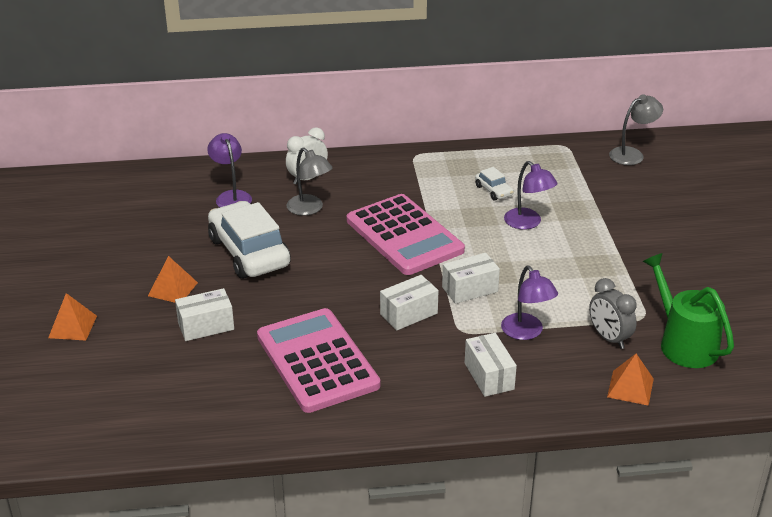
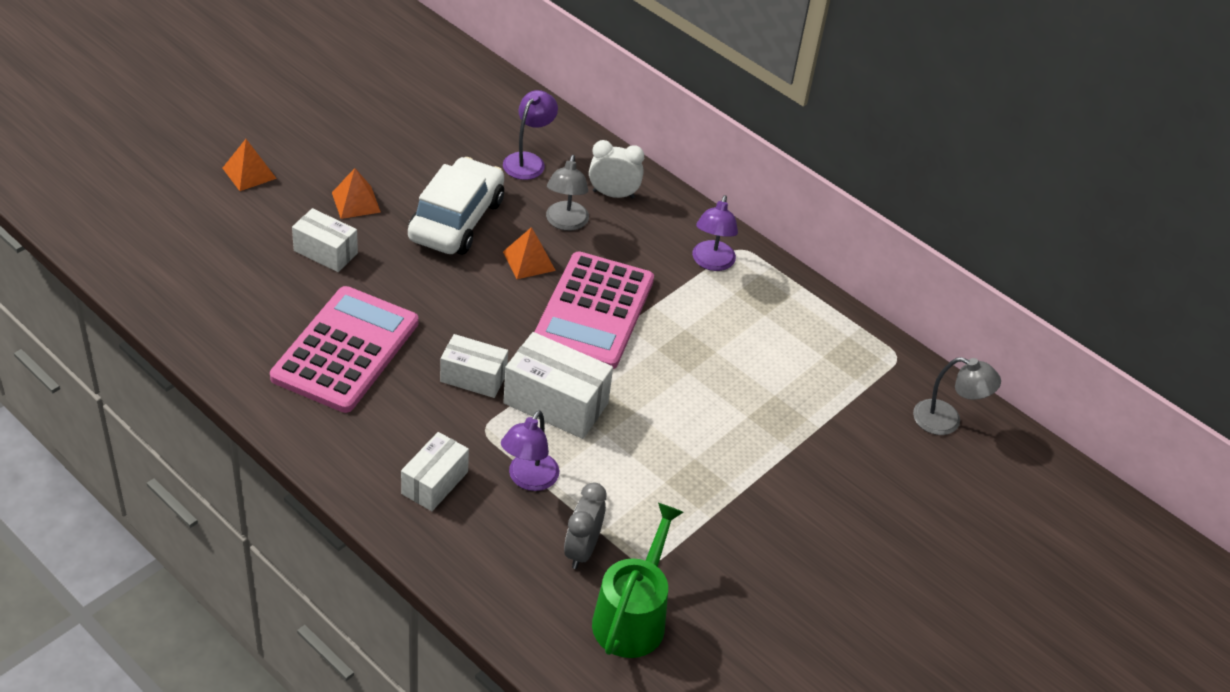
camera: 45 degrees right, 10 degrees up
white box [442,253,500,304] -> white box [503,332,613,439], size x1.55
white car [475,167,514,201] -> none
purple lamp [504,161,558,230] -> purple lamp moved to [692,195,738,271]
orange pyramid [607,353,654,406] -> orange pyramid moved to [503,227,556,279]

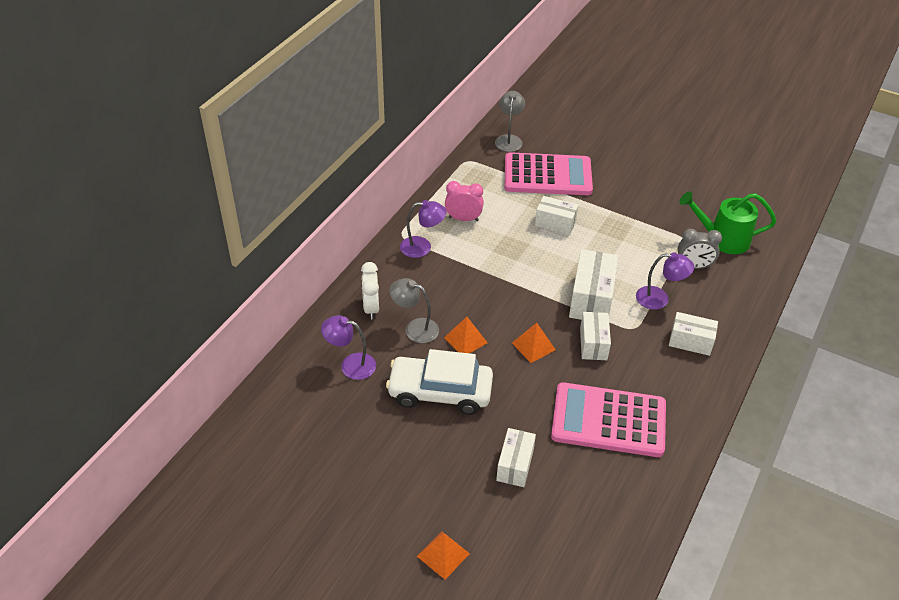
camera: 100 degrees left, 0 degrees up
orange pyramid [332,168,381,219] -> orange pyramid moved to [512,323,556,363]
pink calculator [534,252,654,369] -> pink calculator moved to [504,152,593,195]
grey lamp [546,155,589,231] -> grey lamp turned 150 degrees counterclockwise [389,278,439,343]
none -> pink clock [445,181,484,221]
none -> white box [535,196,578,235]

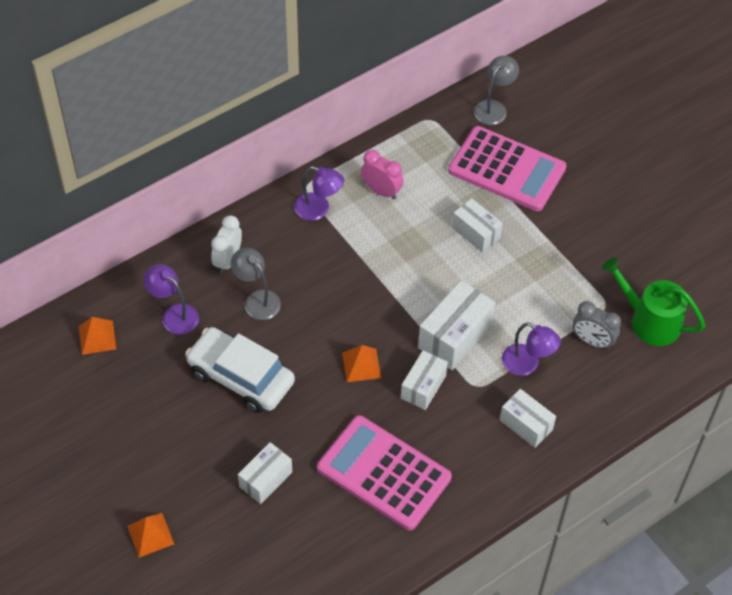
camera: 25 degrees right, 10 degrees up
orange pyramid [444,317,488,353] -> orange pyramid moved to [79,317,116,355]

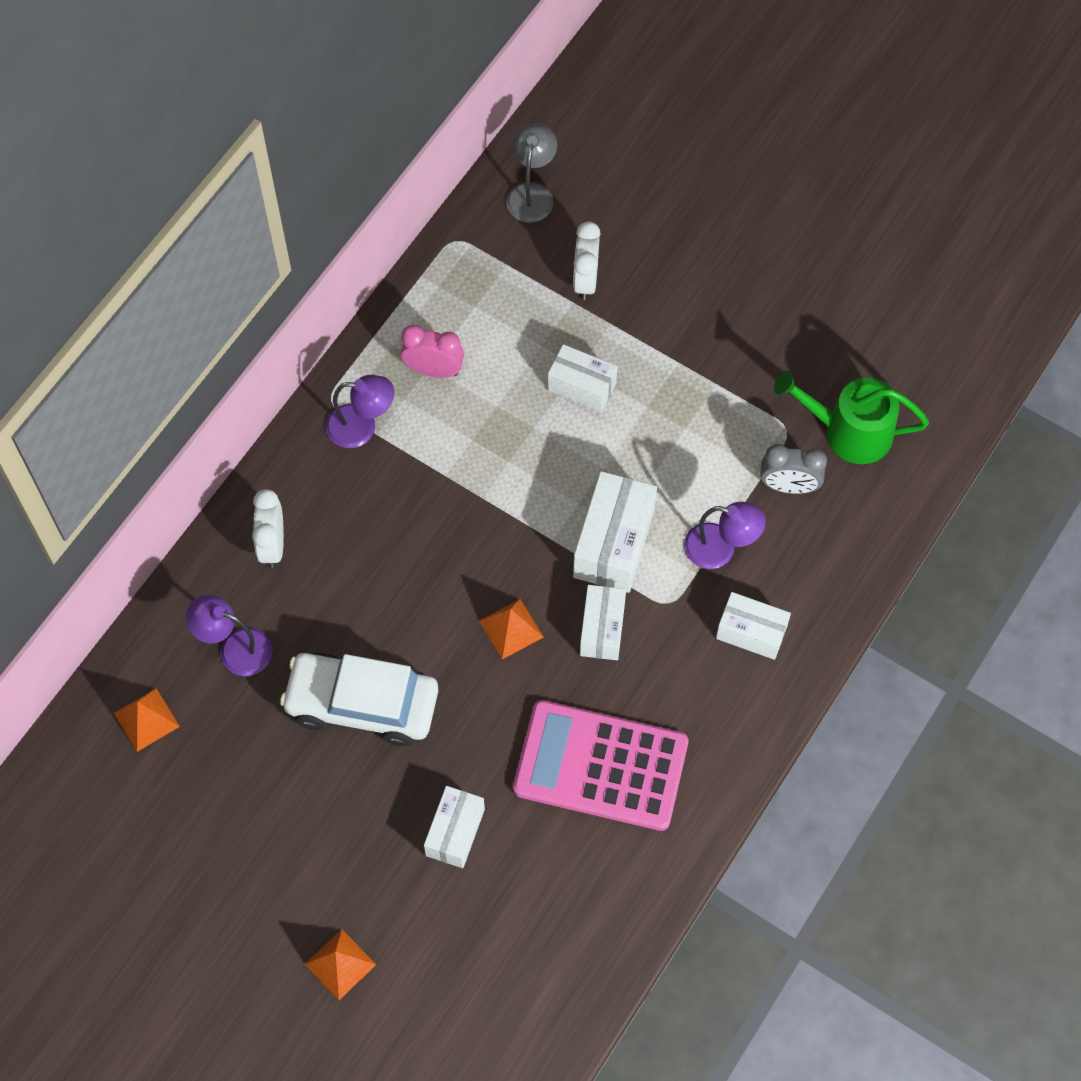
camera: 20 degrees left, 10 degrees up
grey lamp [231,248,281,320] -> none
pink calculator [448,126,567,211] -> white clock [573,221,601,300]

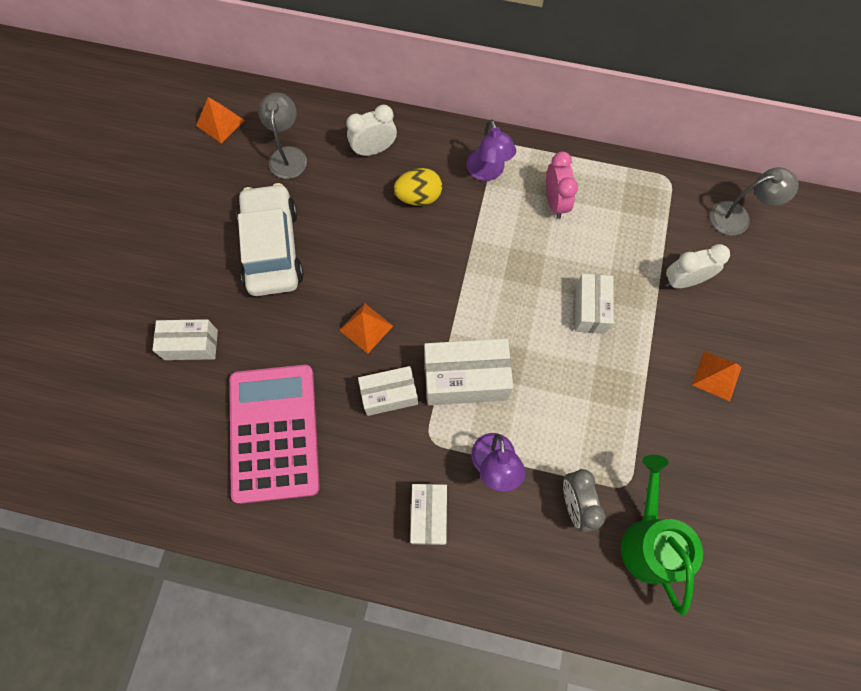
camera: 70 degrees right, 5 degrees up
purple lamp [186,595,273,676] -> grey lamp [258,93,307,179]
orange pyramid [305,929,376,1000] -> orange pyramid moved to [692,351,741,401]
none -> yellow egg [394,168,442,206]

